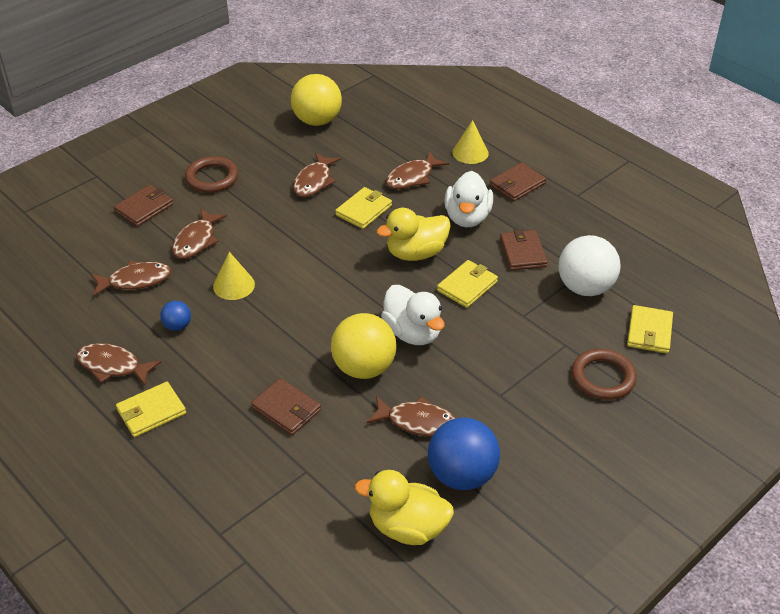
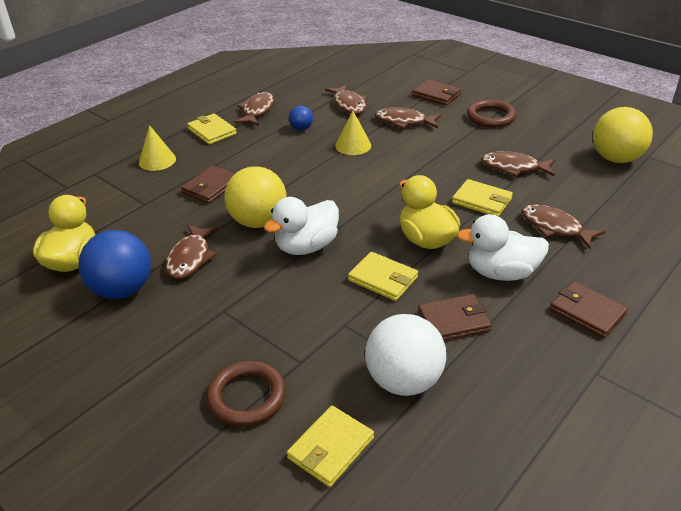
camera: 85 degrees right, 5 degrees down
yellow cone [452,120,489,164] -> yellow cone moved to [139,125,176,171]
yellow wallet [627,305,673,353] -> yellow wallet turned 60 degrees counterclockwise [287,406,374,487]

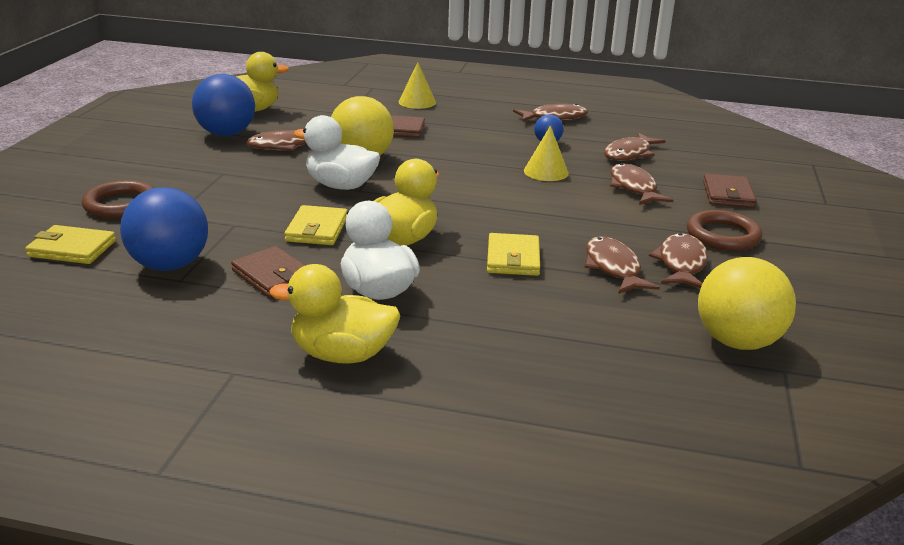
camera: 60 degrees right, 10 degrees down
yellow wallet [187,113,237,145] -> none
white ball [365,314,446,396] -> blue ball [120,187,208,271]
brown fish [521,204,605,249] -> brown fish moved to [649,233,708,288]
brown wallet [550,281,628,338] -> yellow duck [269,264,400,364]

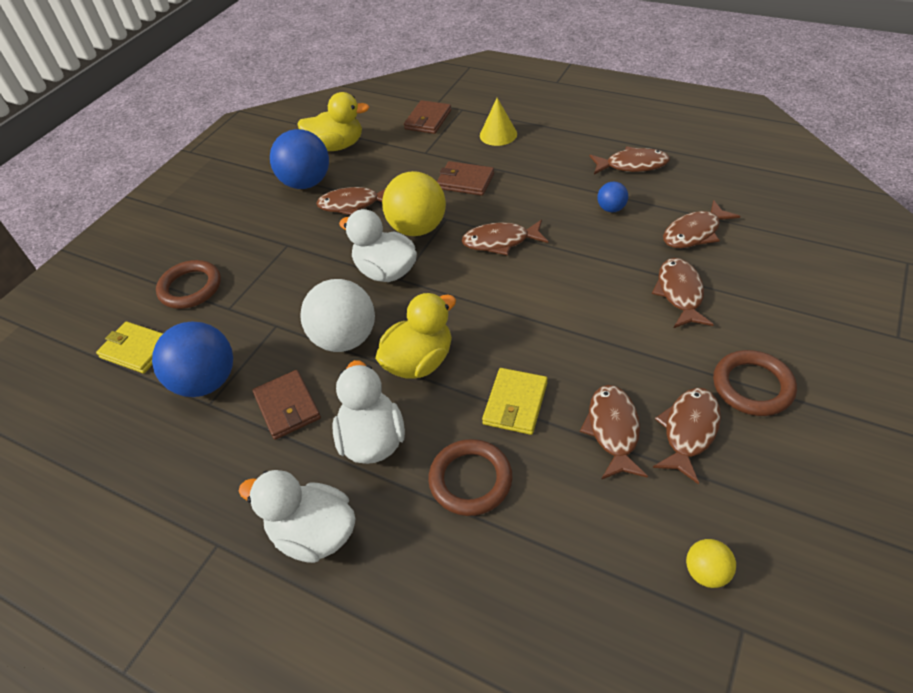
camera: 20 degrees right, 20 degrees up
yellow duck [269,264,400,364] -> white duck [239,470,356,563]
yellow wallet [284,205,348,245] -> white ball [301,279,375,352]
yellow cone [524,125,569,181] -> none
yellow ball [698,257,796,350] -> yellow ball [686,539,736,588], size x0.48
brown wallet [703,174,757,208] -> brown wallet moved to [404,100,451,134]
none -> brown ring [428,439,512,516]
none -> brown fish [462,220,548,256]

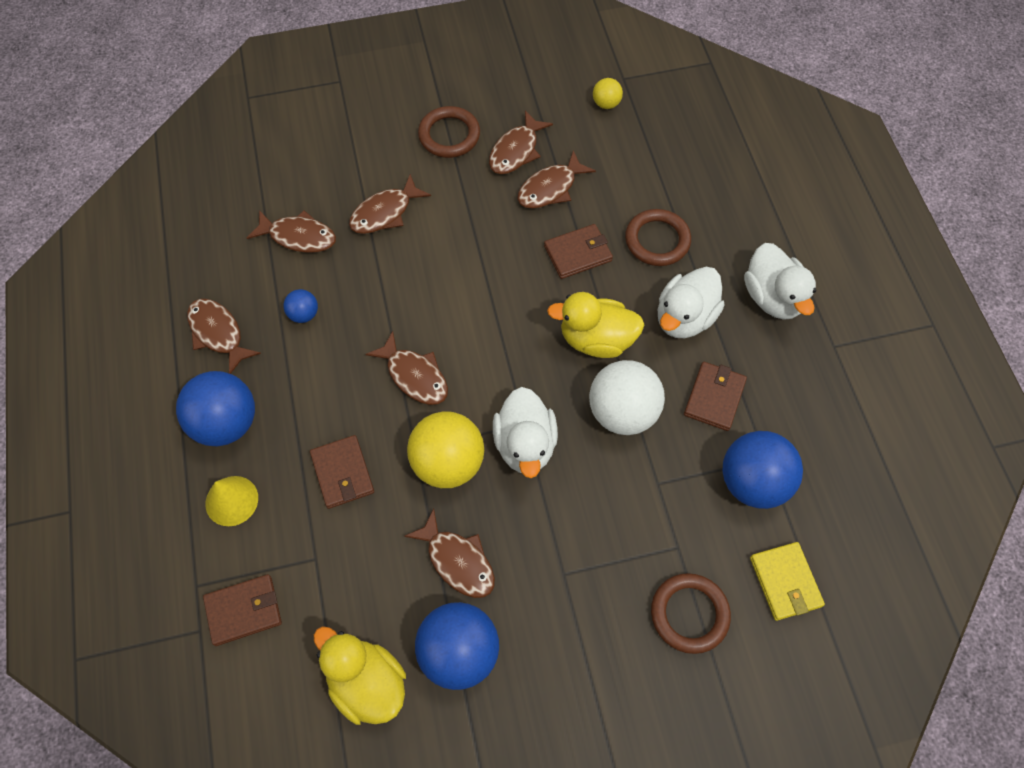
camera: 135 degrees left, 15 degrees up
yellow wallet [482,368,548,435] -> brown wallet [544,224,613,279]
brown fish [653,388,721,484] -> brown fish turned 45 degrees counterclockwise [489,110,553,174]
none -> blue ball [176,371,255,447]

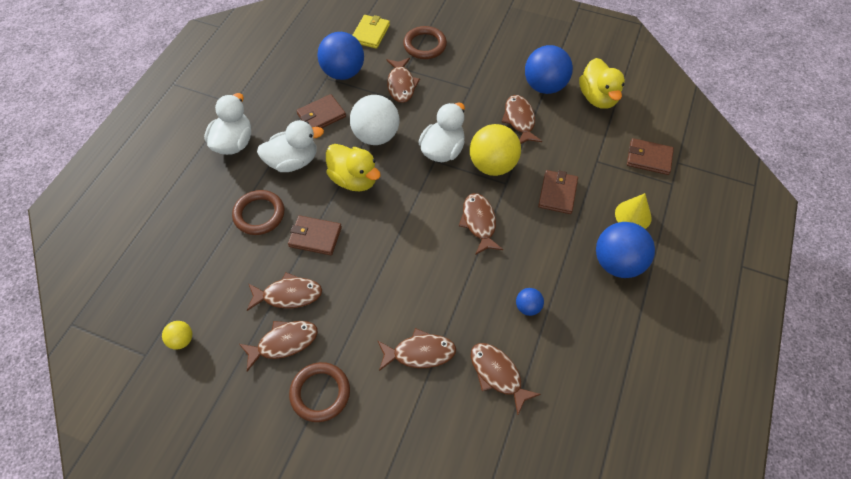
camera: 145 degrees left, 5 degrees down
brown fish [187,299,261,374] -> brown fish moved to [386,58,420,103]

